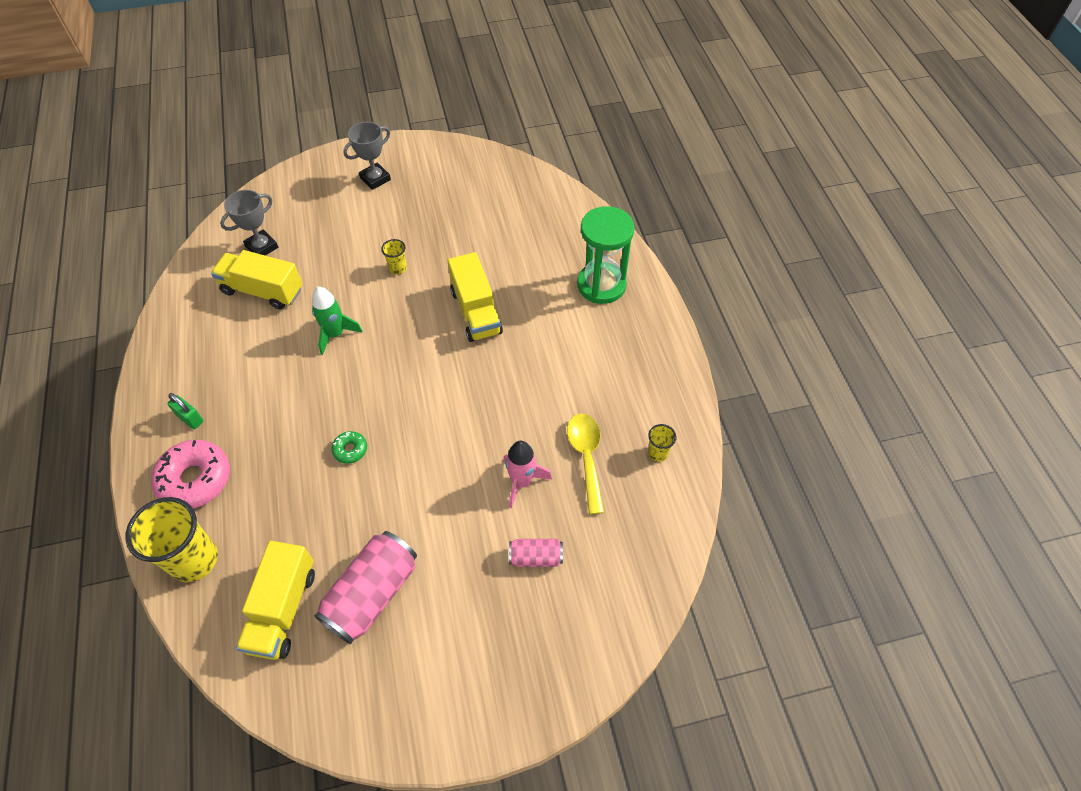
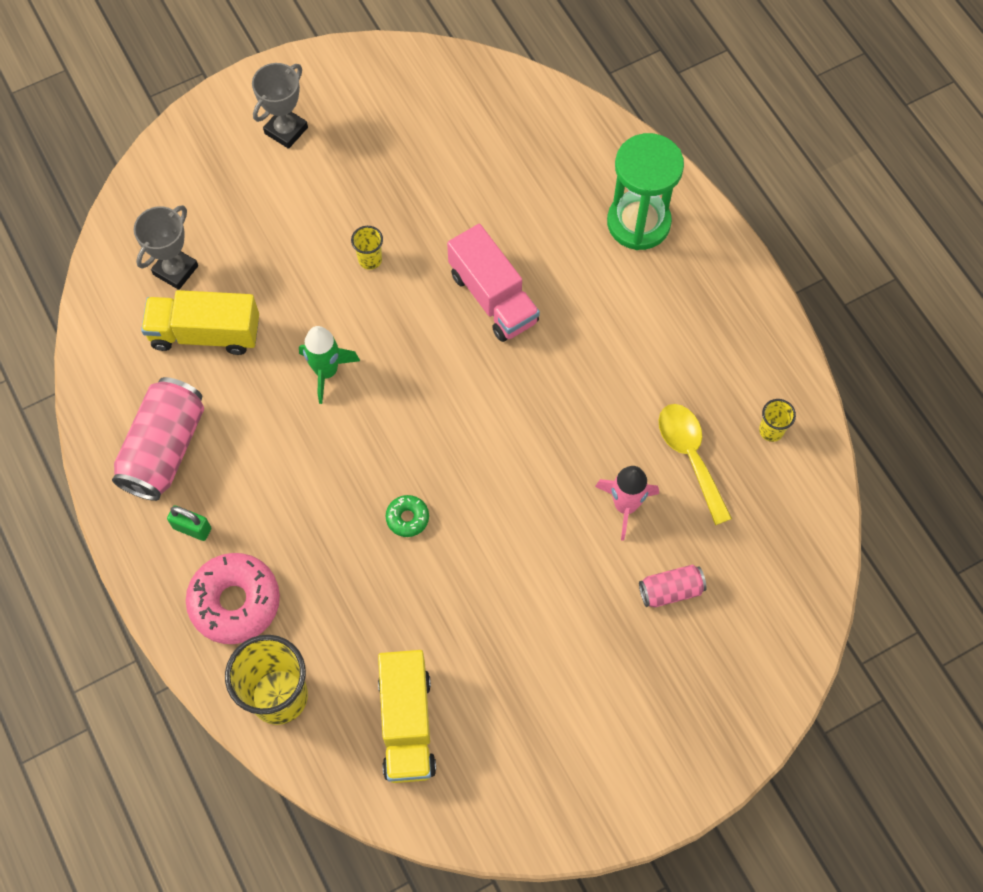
camera: 15 degrees left, 10 degrees up
pink can [314,531,417,644] -> pink can moved to [112,377,204,501]
yellow truck [448,252,503,342] -> pink truck [447,224,540,342]

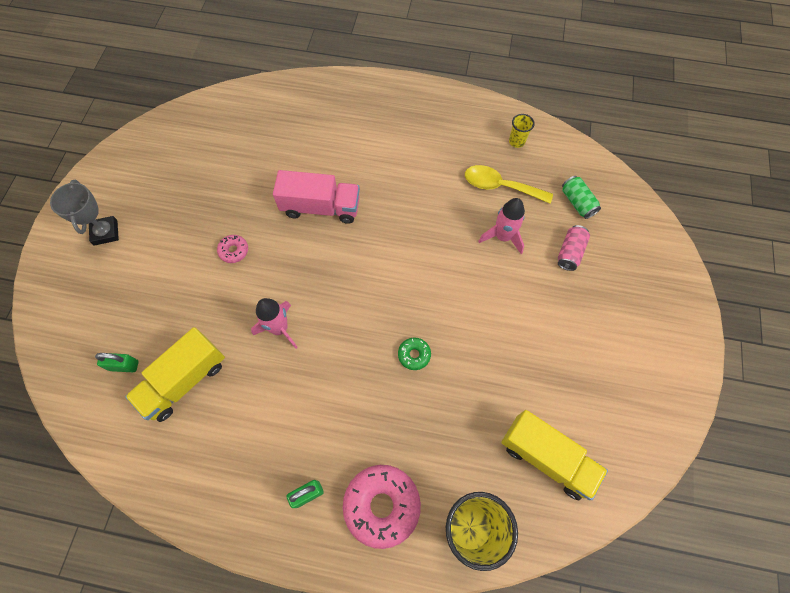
camera: 50 degrees left, 0 degrees up
pink can [112,377,204,501] -> none
grey trophy [134,205,198,290] -> green padlock [95,353,139,372]
green rocket [299,326,360,404] -> pink rocket [251,298,298,349]
yellow cup [351,226,383,270] -> pink donut [217,235,248,263]
green hourglass [607,133,684,250] -> none
none -> green can [562,176,601,219]

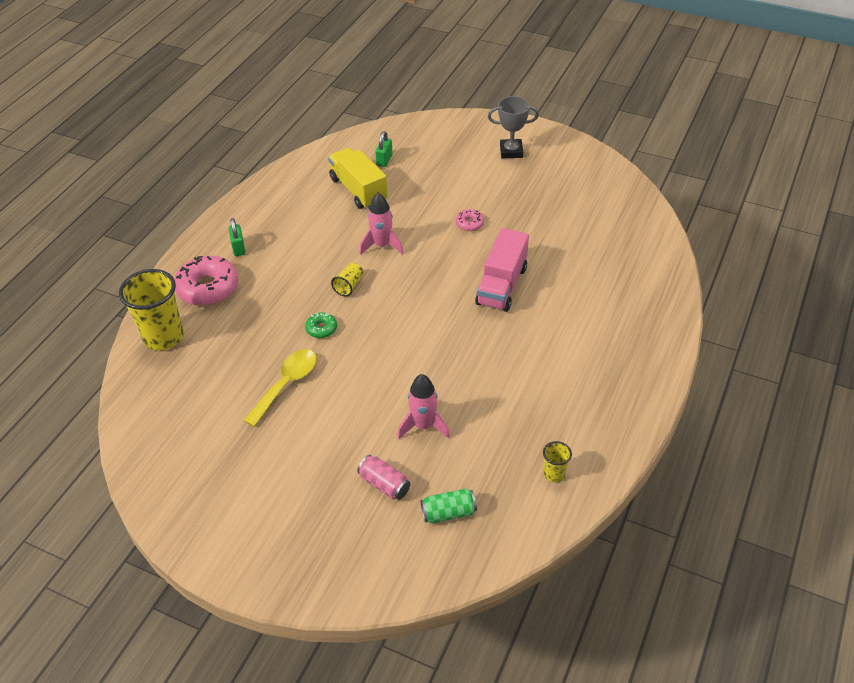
camera: 105 degrees right, 20 degrees down
yellow spoon [465,165,553,204] -> yellow spoon moved to [243,349,317,427]
yellow truck [501,410,608,500] -> none
none -> yellow cup [331,263,364,296]

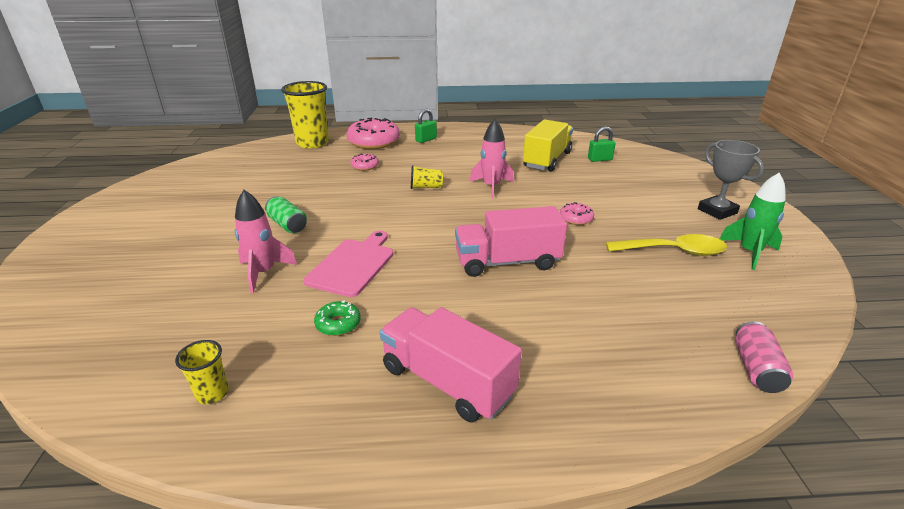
camera: 60 degrees right, 15 degrees down
yellow spoon [243,349,317,427] -> yellow spoon moved to [606,234,727,256]
green donut [305,312,337,338] -> green donut moved to [314,300,361,336]
pink can [357,455,410,500] -> pink can moved to [735,321,794,393]
green can [421,488,477,523] -> green can moved to [265,196,307,233]
none -> pink cutting board [303,230,394,297]
none -> pink donut [350,154,379,171]
none -> pink truck [380,307,522,423]
none -> green rocket [720,173,786,270]

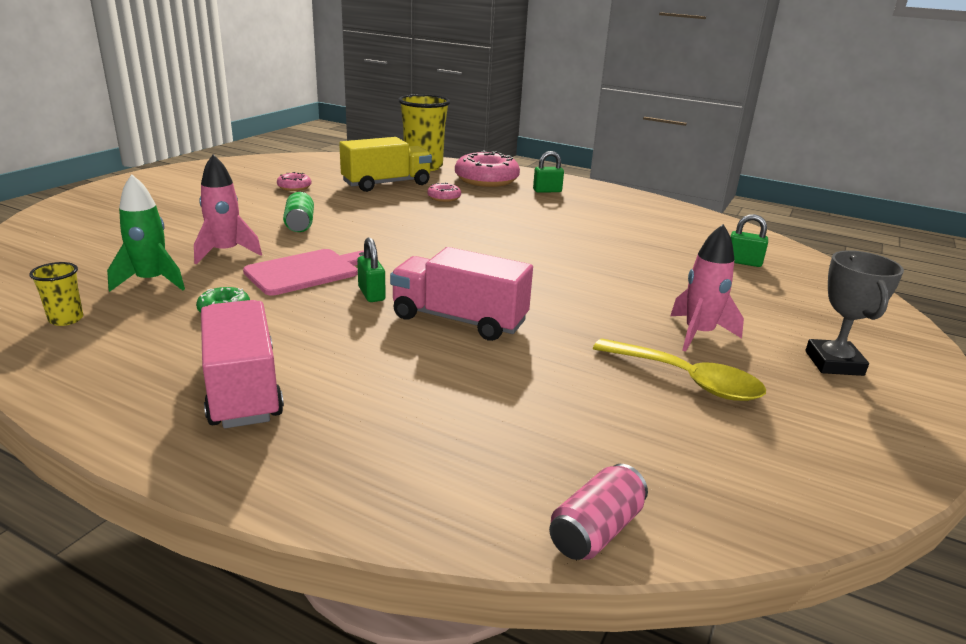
camera: 30 degrees right, 5 degrees down
yellow cup [411,165,443,189] -> none
pink rocket [470,119,514,199] -> pink rocket moved to [670,224,744,352]
yellow truck [523,119,573,172] -> yellow truck moved to [339,137,432,192]
pink donut [560,202,594,225] -> pink donut moved to [277,172,311,191]
green rocket [720,173,786,270] -> green rocket moved to [107,174,185,292]
none -> green padlock [357,237,386,302]

